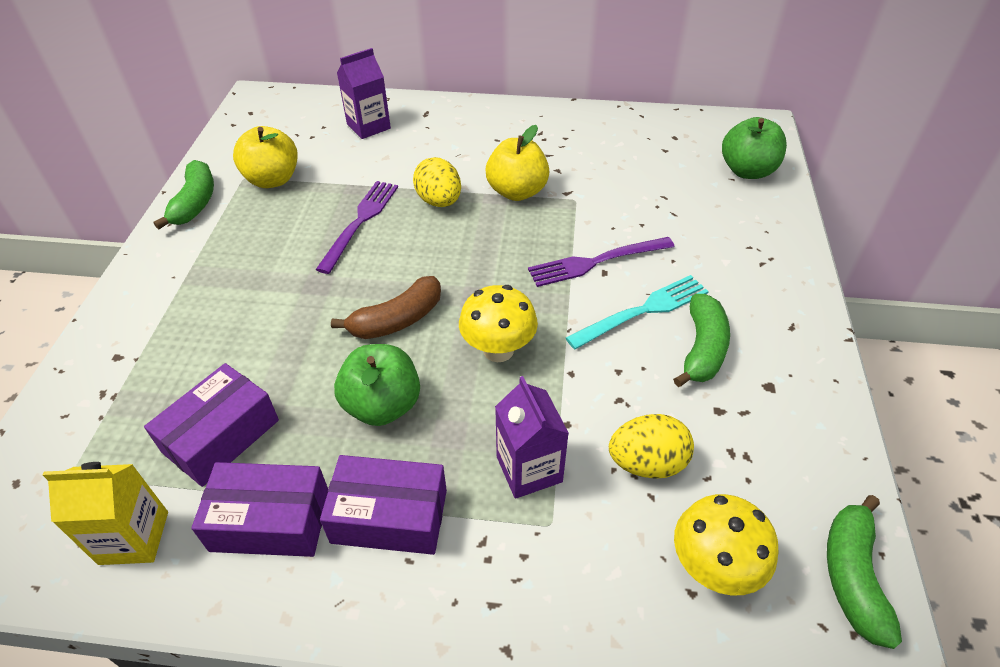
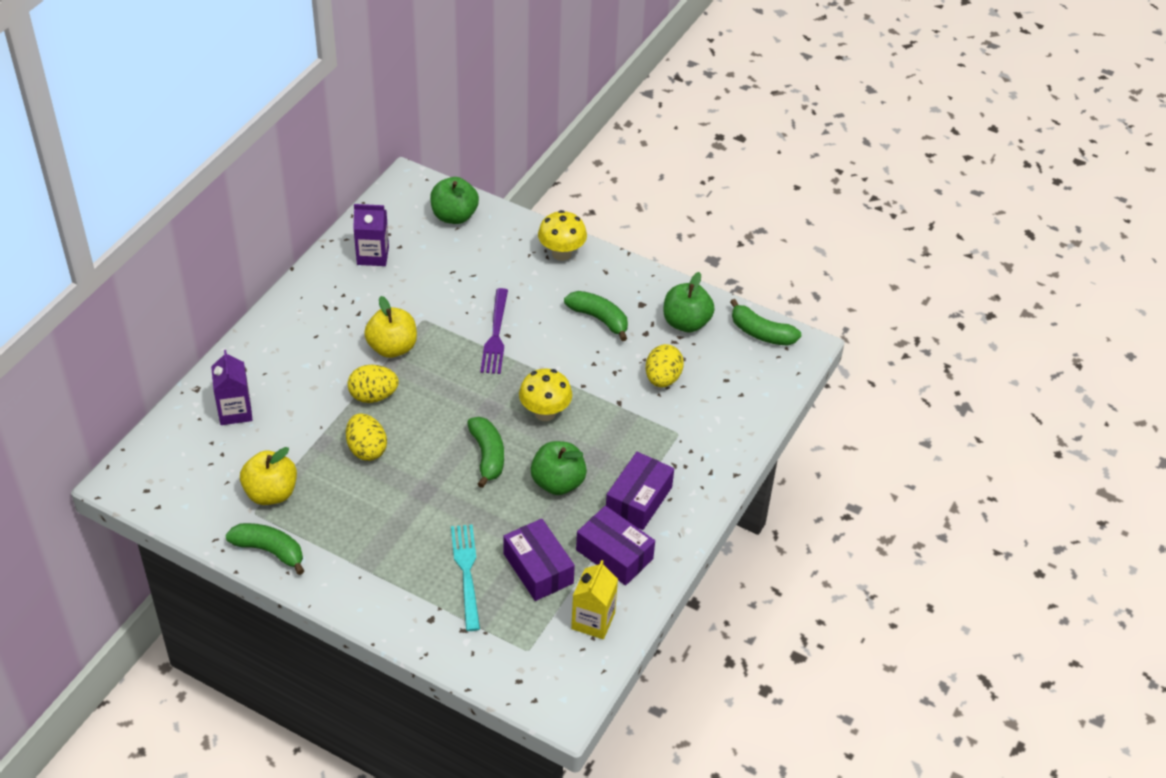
camera: 70 degrees left, 0 degrees up
purple box [191,462,328,557] -> purple box turned 75 degrees counterclockwise [576,506,655,585]
purple fork [315,181,398,274] -> yellow egg [346,413,387,461]
brown banana [331,276,441,339] -> green banana [467,417,504,488]
purple carton [495,376,569,499] -> purple carton moved to [353,204,389,266]
turquoise fork [566,275,709,350] -> turquoise fork moved to [451,525,480,631]
yellow mushroom [674,494,779,596] -> yellow mushroom moved to [538,210,587,261]
none -> green apple [663,272,715,332]

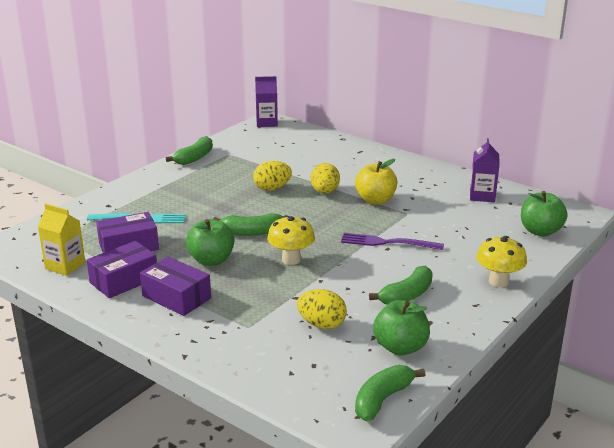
camera: 100 degrees right, 20 degrees down
purple carton [211,350,252,425] -> purple carton moved to [255,76,278,127]
yellow apple [240,447,297,505] -> none

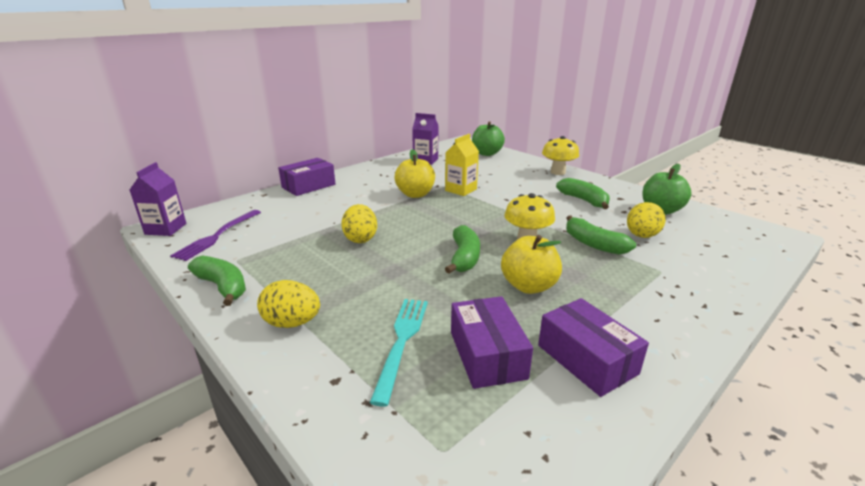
camera: 80 degrees left, 0 degrees up
yellow carton [38,204,85,276] -> yellow carton moved to [445,134,479,196]
purple box [140,257,211,316] -> purple box moved to [278,158,335,196]
green apple [186,219,235,266] -> yellow apple [501,235,562,294]
yellow egg [311,163,340,194] -> yellow egg moved to [257,280,320,328]
purple fork [341,233,444,250] -> purple fork moved to [170,210,261,261]
green banana [355,365,425,421] -> green banana moved to [566,215,636,255]

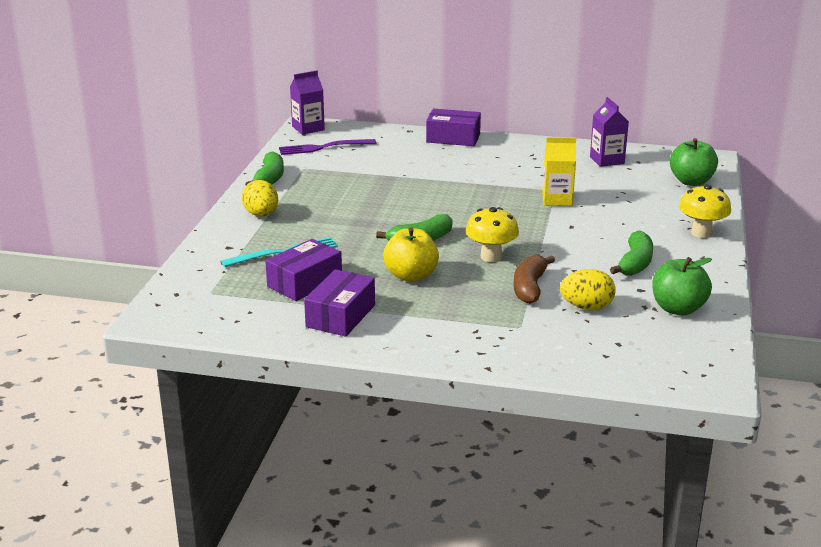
camera: 55 degrees right, 0 degrees up
yellow egg [342,204,377,243] -> none
yellow apple [394,149,435,198] -> none
green banana [566,215,636,255] -> brown banana [514,255,555,304]

